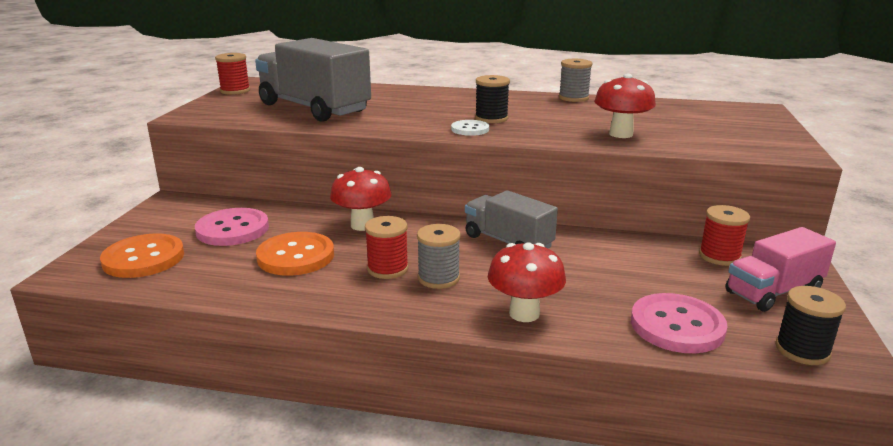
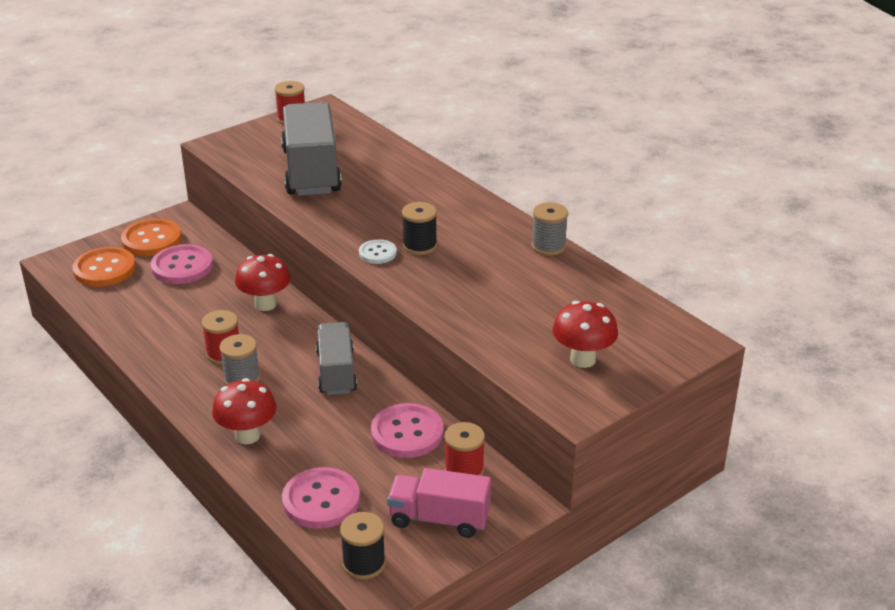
camera: 40 degrees right, 10 degrees up
orange button [256,232,334,276] -> orange button moved to [121,219,182,256]
red mushroom [594,74,656,138] -> red mushroom moved to [552,301,618,368]
none -> pink button [371,403,443,458]

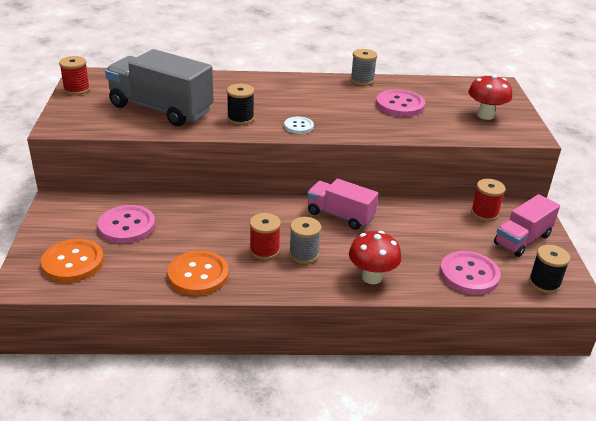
camera: 55 degrees left, 0 degrees up
orange button [121,219,182,256] -> orange button moved to [168,251,229,296]
red mushroom [235,254,291,311] -> none
grey truck [316,322,357,395] -> pink truck [307,179,378,230]
pink button [371,403,443,458] -> pink button moved to [376,89,425,117]
black spool [402,202,437,255] -> black spool moved to [227,84,254,125]

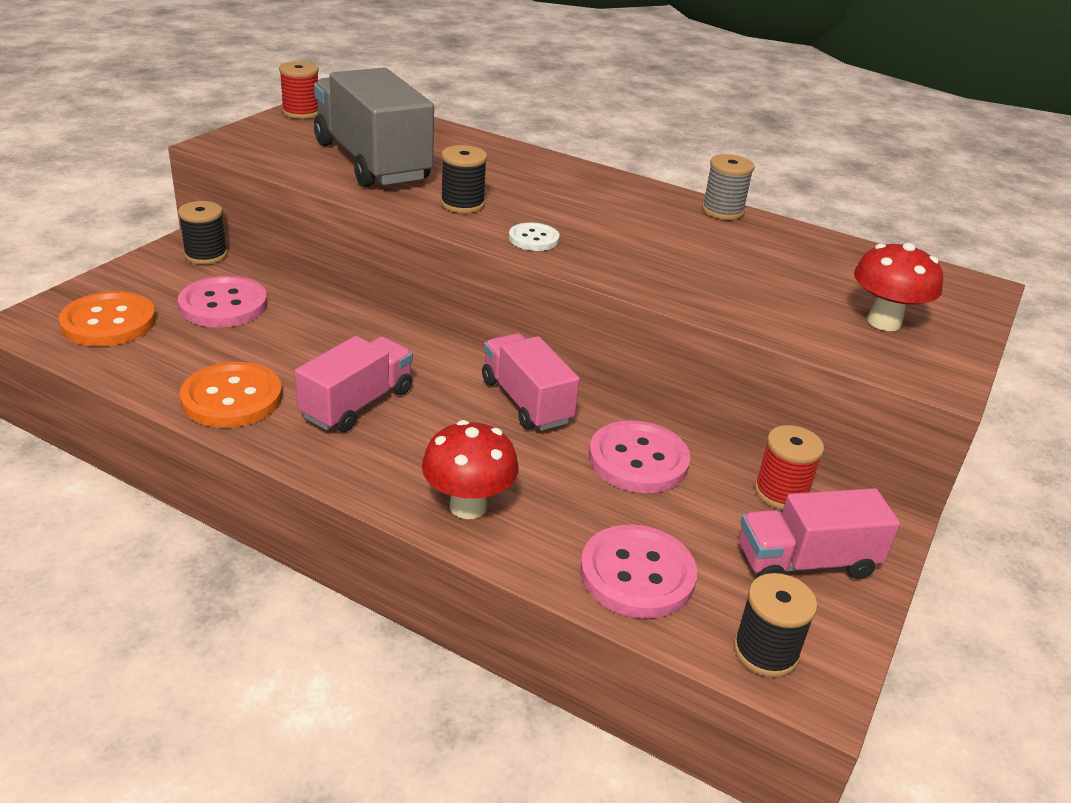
camera: 30 degrees right, 0 degrees up
red spool [250,213,281,260] -> pink truck [295,336,413,432]
grey spool [289,217,321,264] -> none
pink button [376,89,425,117] -> pink button moved to [589,420,690,493]
none -> black spool [178,201,227,264]

